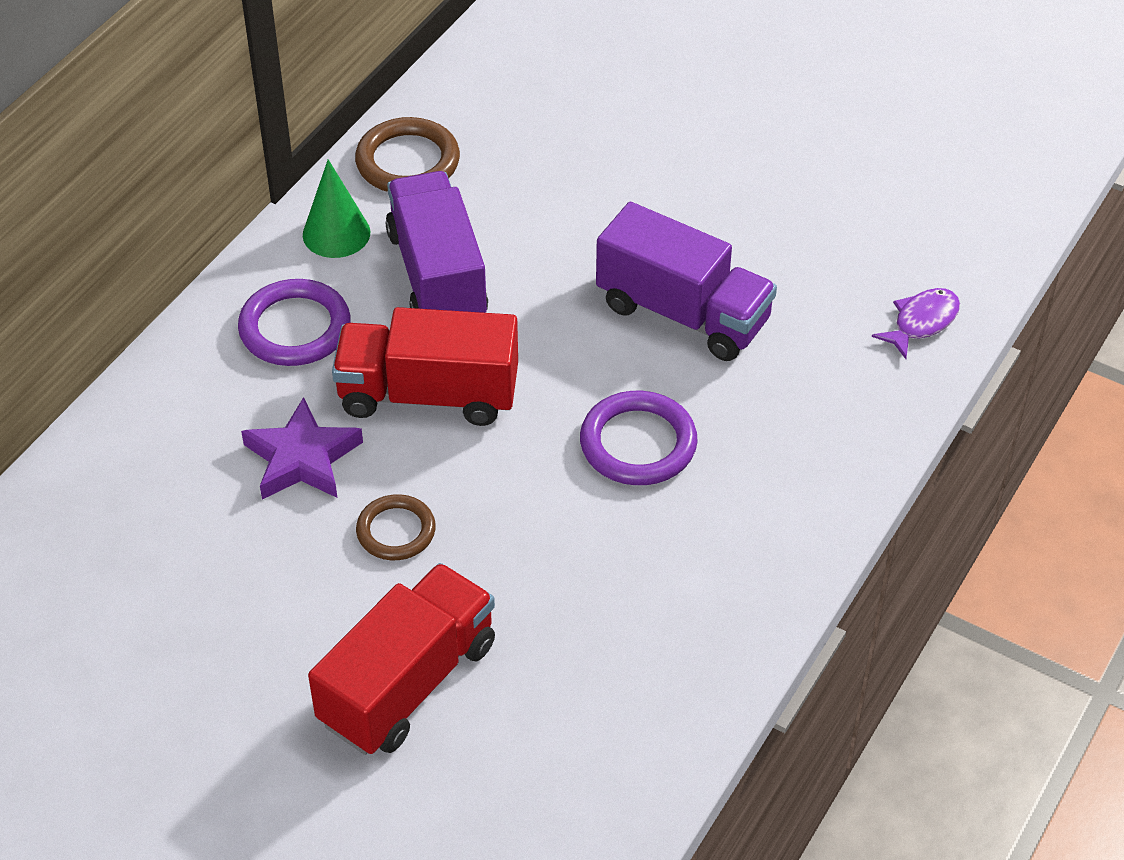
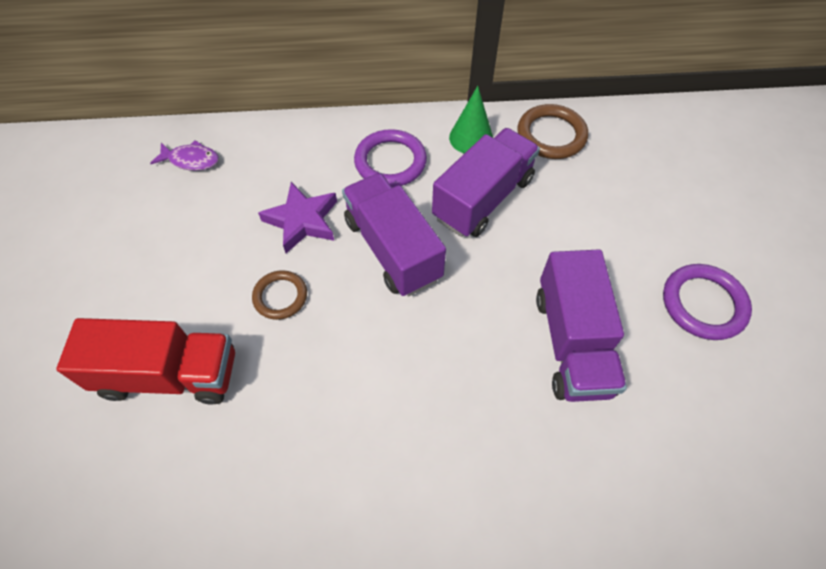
camera: 55 degrees right, 10 degrees up
red truck [332,307,518,426] -> purple truck [342,173,446,297]
purple ring [580,391,698,485] -> purple ring moved to [663,264,752,340]
purple fish [872,288,960,359] -> purple fish moved to [150,140,219,171]

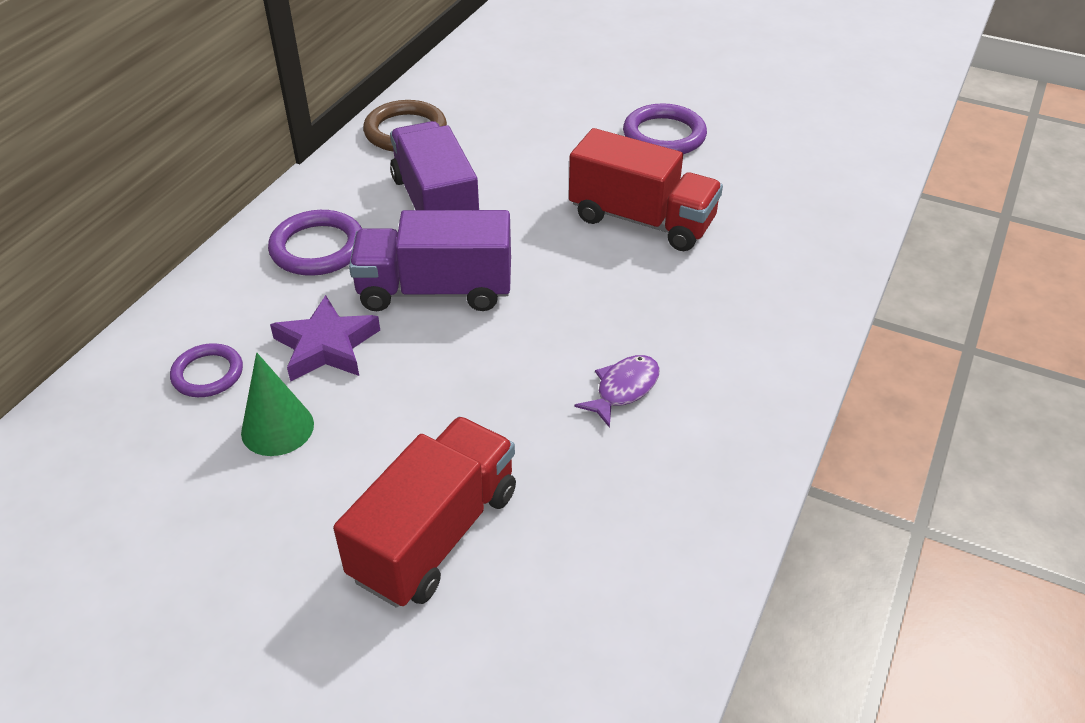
camera: 60 degrees left, 15 degrees down
purple fish [150,140,219,171] -> purple fish moved to [575,355,660,428]
brown ring [252,270,307,320] -> none
green cone [449,86,493,153] -> green cone moved to [241,352,314,456]
purple truck [536,250,627,402] -> red truck [569,128,723,251]
none -> purple ring [170,343,243,397]

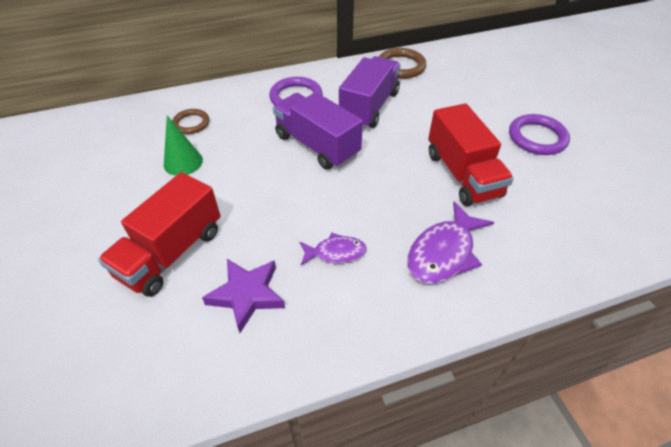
camera: 45 degrees right, 5 degrees up
purple ring [170,343,243,397] -> brown ring [172,109,210,134]
purple star [270,295,380,382] -> purple star moved to [202,259,285,333]
red truck [333,417,516,608] -> red truck turned 135 degrees clockwise [98,172,221,297]
none -> purple fish [407,201,494,284]

